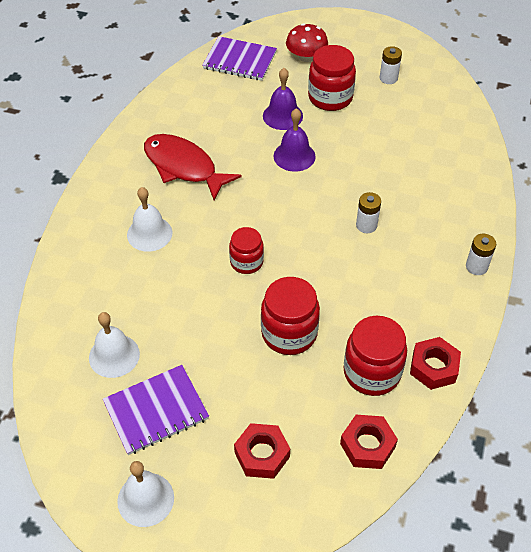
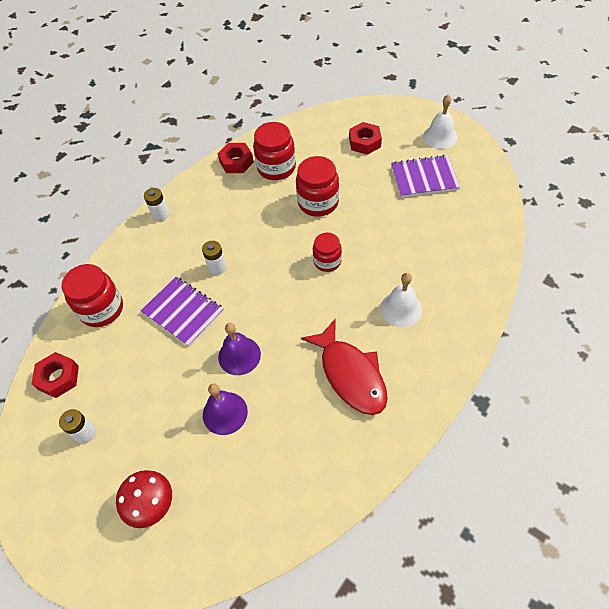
camera: 155 degrees left, 5 degrees up
white bell [89,312,140,378] -> none
purple notebook [202,36,277,81] -> purple notebook moved to [141,277,224,347]
red jar [308,45,356,111] -> red jar moved to [62,264,123,327]
red nut [340,415,398,469] -> red nut moved to [32,352,79,398]

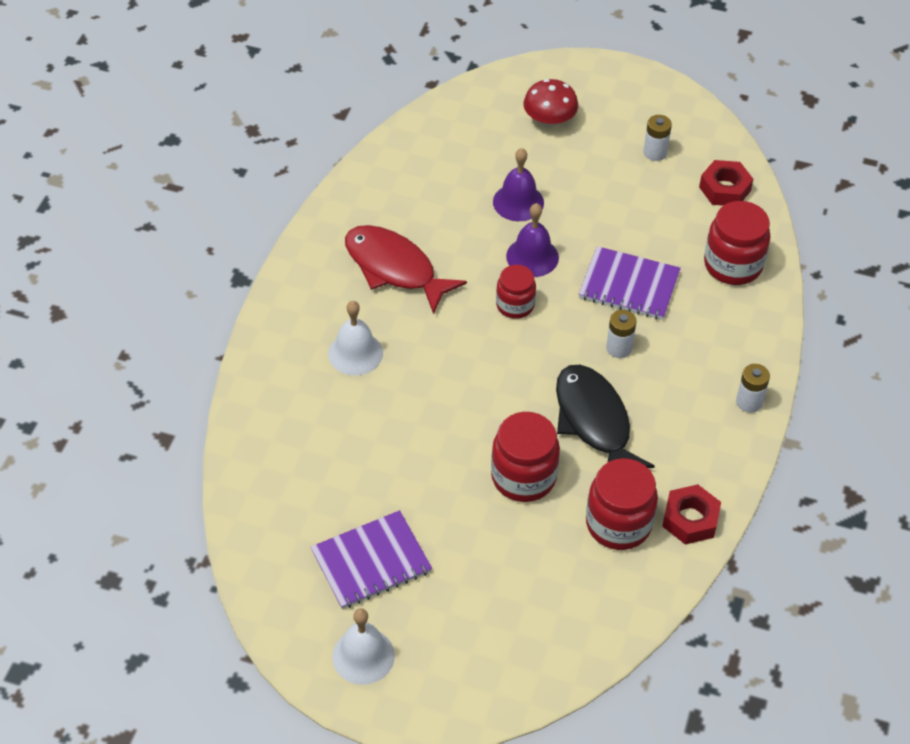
camera: 155 degrees right, 5 degrees down
red jar [313,232,342,272] -> red jar moved to [496,265,536,319]
red nut [349,122,382,155] -> none
none -> black fish [556,365,655,468]

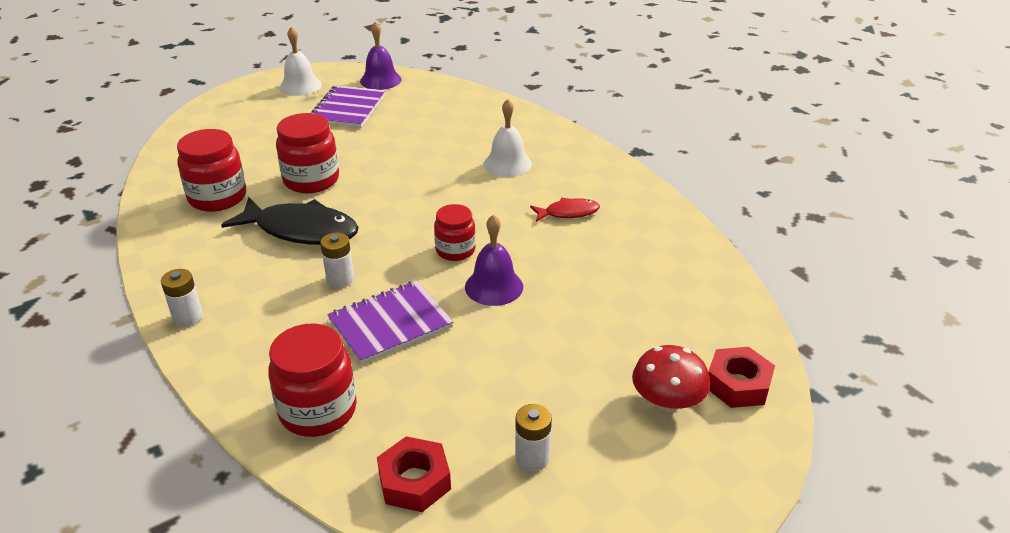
camera: 130 degrees right, 15 degrees down
red fish [345,225,467,314] -> red fish [530,198,600,222], size x0.52
purple bell [493,148,544,221] -> purple bell moved to [360,21,402,90]
red nut [662,484,721,545] -> red nut moved to [708,347,775,408]

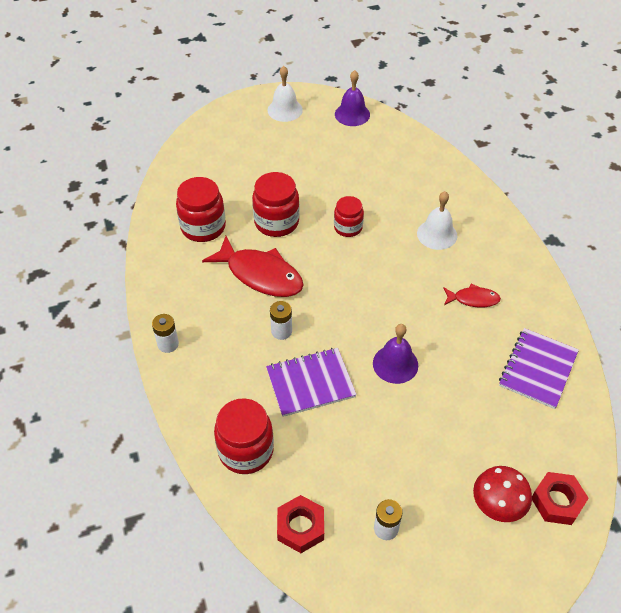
camera: 15 degrees right, 15 degrees up
black fish [221,197,359,245] -> red fish [202,236,304,297]
purple notebook [311,85,385,128] -> purple notebook moved to [499,328,579,409]
red jar [434,204,476,261] -> red jar moved to [334,196,364,237]

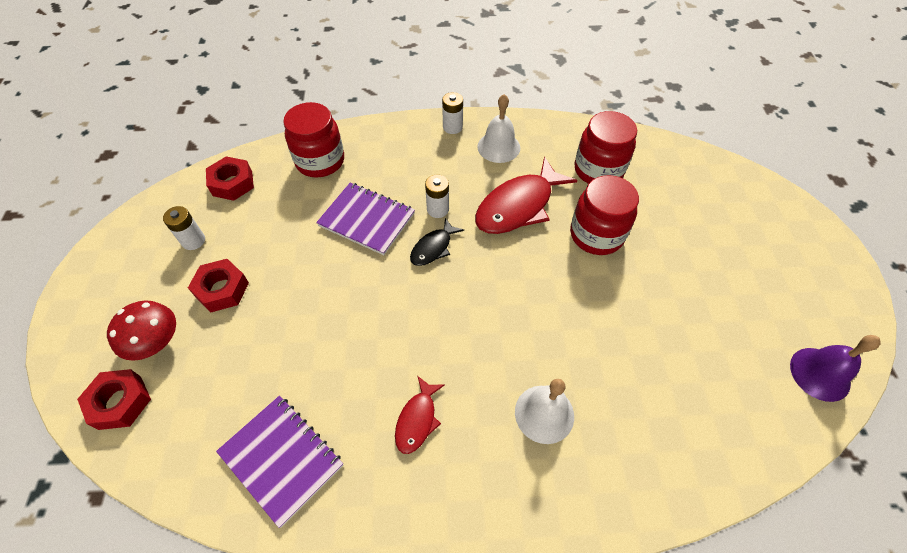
camera: 105 degrees right, 5 degrees up
purple notebook [266,348,357,417] -> purple notebook turned 60 degrees counterclockwise [316,183,415,255]
white bell [267,66,303,122] -> white bell moved to [477,94,520,163]
red jar [334,196,364,237] -> none
purple bell [373,324,418,384] -> none
none -> red nut [188,259,249,312]
none -> black fish [410,218,464,266]

